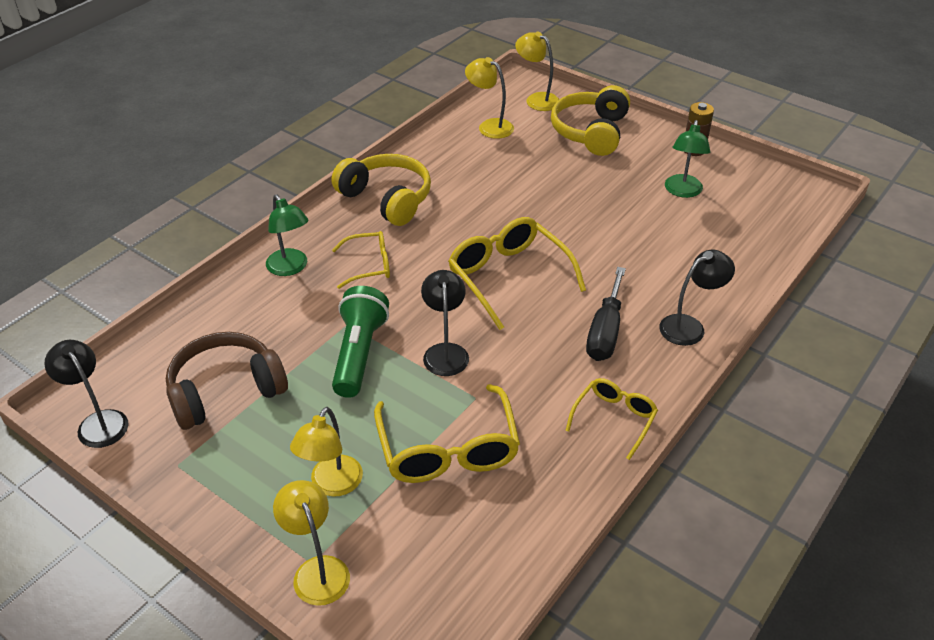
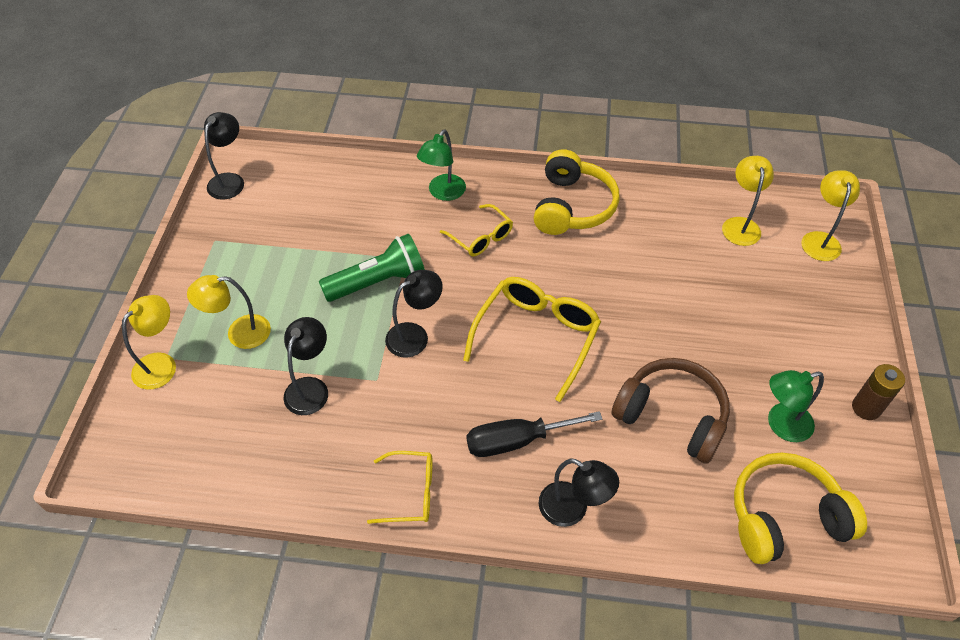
camera: 60 degrees right, 10 degrees up
brown headphones [166,332,288,430] -> brown headphones moved to [611,358,730,464]
yellow glasses [374,384,520,483] -> black lamp [283,317,328,415]
yellow headphones [551,85,630,156] -> yellow headphones moved to [734,452,867,564]

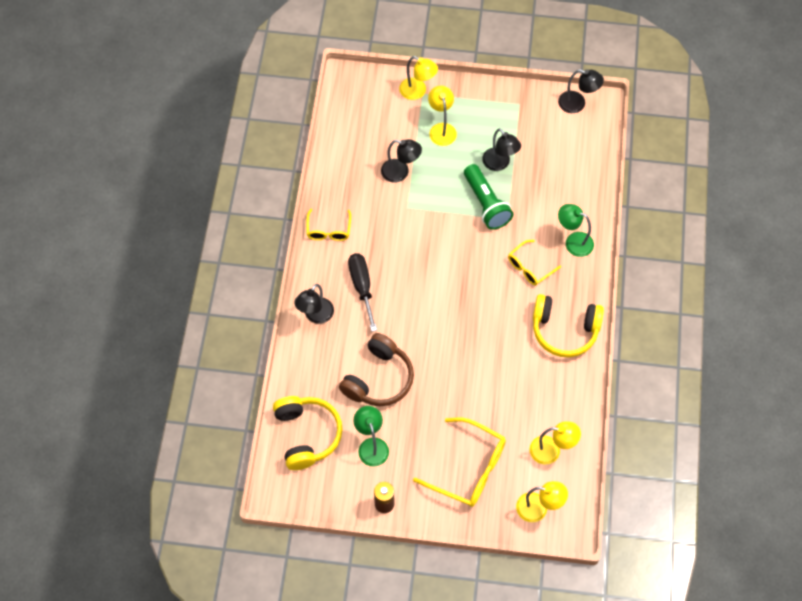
camera: 90 degrees right, 10 degrees up
black lamp [385,270,443,358] -> black lamp moved to [482,128,521,171]
yellow glasses [463,277,601,402] -> yellow glasses moved to [413,418,506,507]

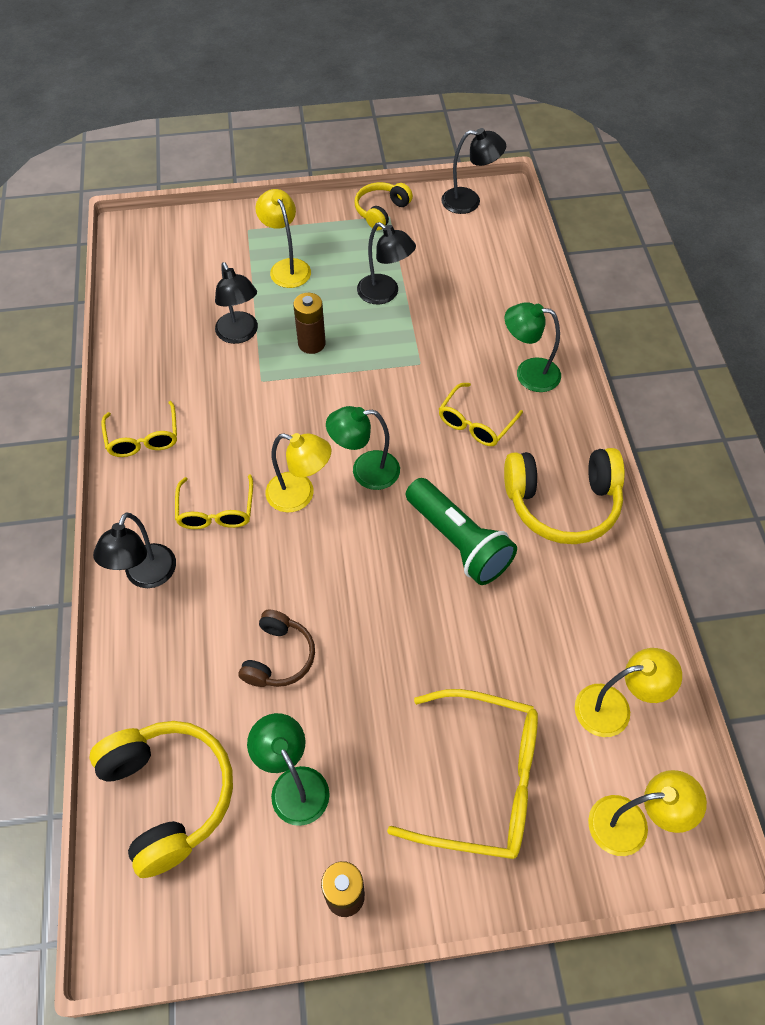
camera: 15 degrees left, 5 degrees down
brown headphones [339,333,414,406] -> brown headphones [239,609,315,687], size x0.59
black screwdriver [348,253,377,332] -> yellow glasses [175,474,253,529]
black lamp [381,139,422,183] -> black lamp turned 60 degrees clockwise [215,262,258,344]
yellow lamp [399,56,438,100] -> yellow lamp moved to [266,433,332,513]
green flashlight [464,164,513,230] -> green flashlight moved to [406,478,517,585]
none -> brown battery [293,293,326,354]
none -> green lamp [326,406,400,490]
none -> yellow headphones [355,182,413,230]

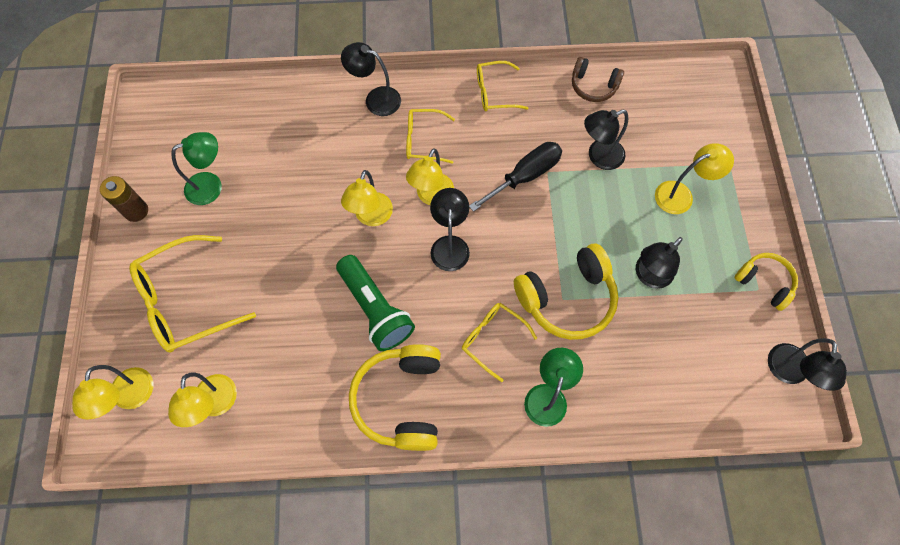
camera: 95 degrees right, 10 degrees up
yellow headphones [90,721,233,878] -> yellow headphones moved to [514,244,618,340]
brown headphones [239,609,315,687] -> brown headphones moved to [572,57,624,102]
brown battery [293,293,326,354] -> none
green lamp [326,406,400,490] -> black lamp [430,188,470,271]
yellow glasses [387,689,538,859] -> yellow glasses turned 45 degrees clockwise [129,235,256,353]
green flashlight [406,478,517,585] -> green flashlight turned 90 degrees counterclockwise [336,255,415,351]
none -> yellow lamp [341,170,393,226]
none -> black screwdriver [469,142,562,212]

